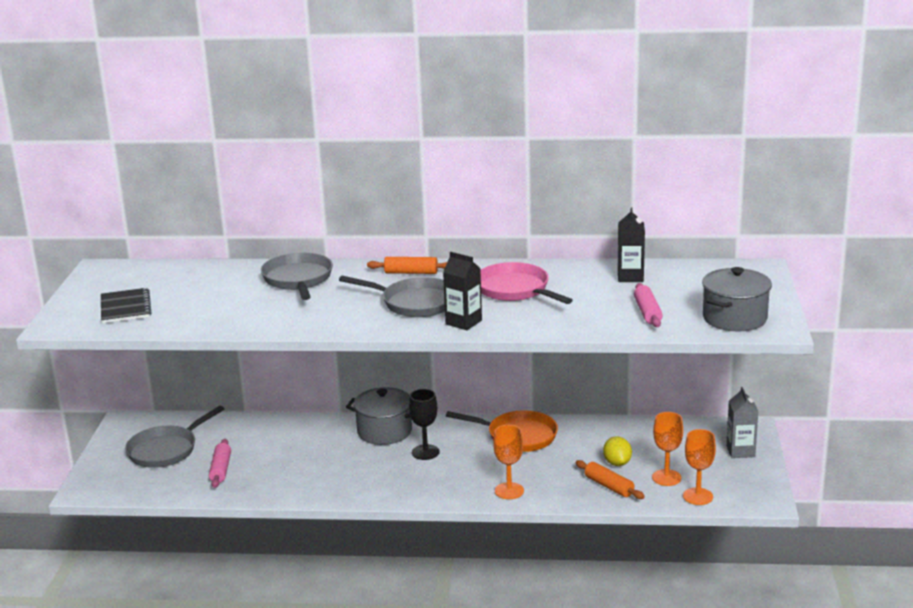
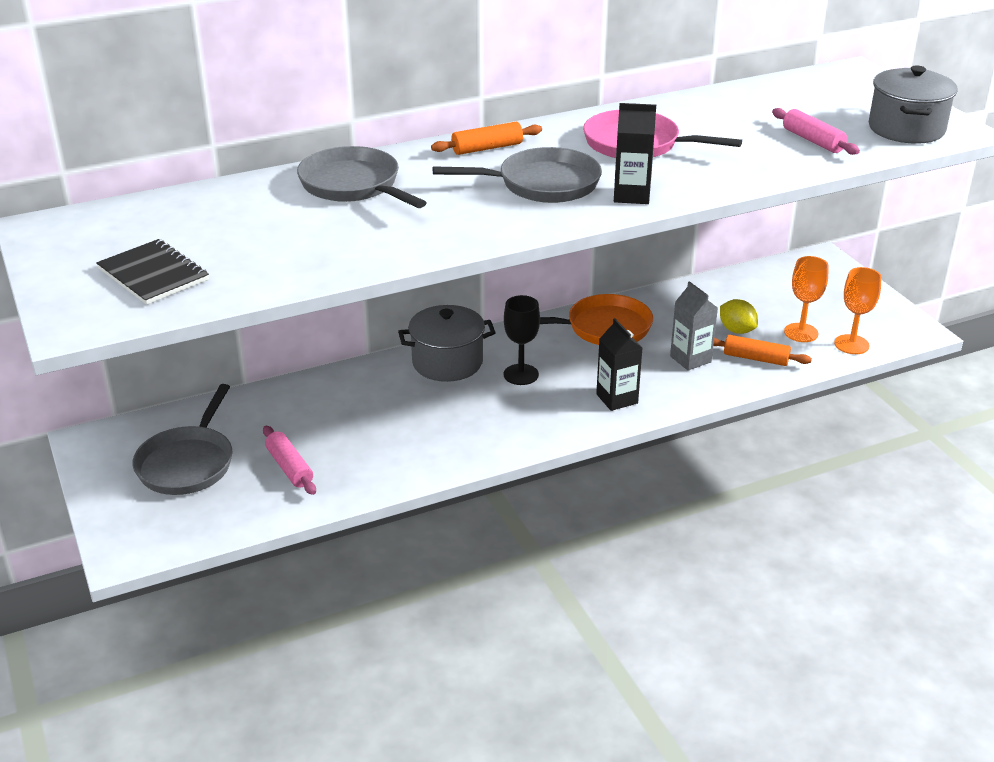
camera: 30 degrees left, 10 degrees up
orange goblet [493,425,524,499] -> none
black carton [618,208,645,282] -> black carton moved to [596,318,642,411]
grey carton [726,387,758,458] -> grey carton moved to [670,281,718,371]

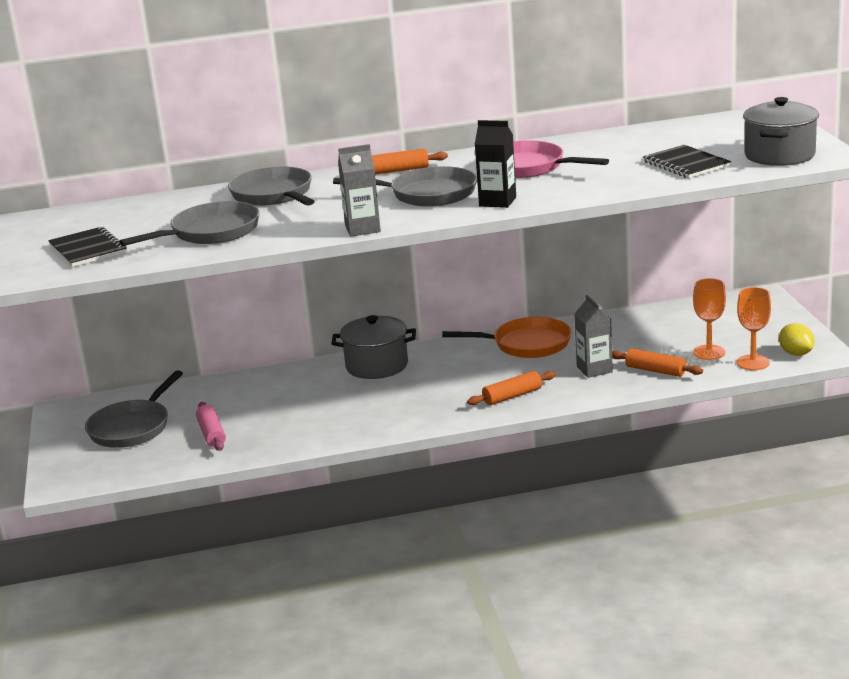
camera: 15 degrees right, 10 degrees down
black goblet [504,295,540,385] -> none
black carton [596,318,642,411] -> orange rolling pin [467,371,556,405]
yellow lemon [720,299,758,334] -> yellow lemon moved to [779,323,814,356]
pink rolling pin [772,108,860,155] -> black notebook [643,145,731,178]
none -> grey pan [119,201,260,246]
none -> grey carton [338,144,381,237]

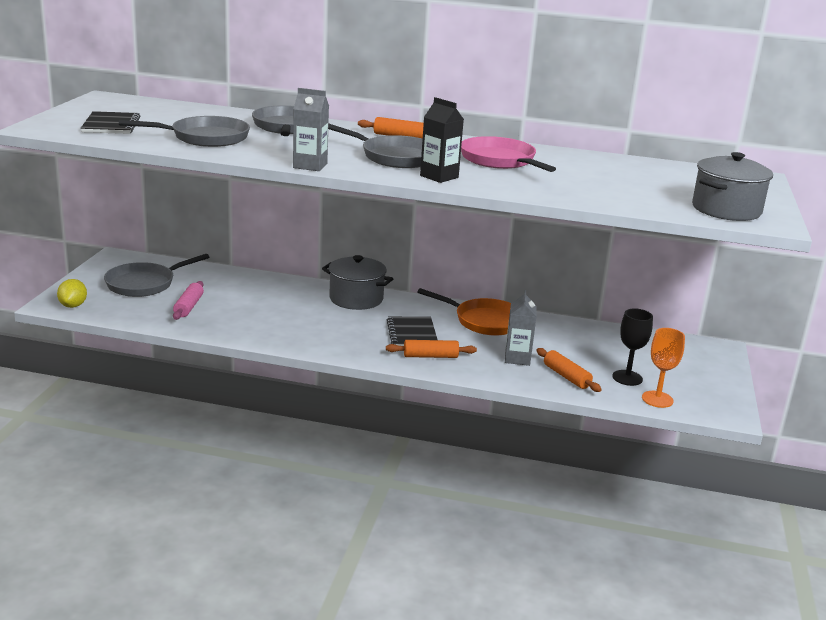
camera: 20 degrees right, 0 degrees up
black notebook [643,145,731,178] -> black notebook moved to [387,316,437,346]
orange goblet [693,278,726,360] -> black goblet [612,308,653,386]
yellow lemon [779,323,814,356] -> yellow lemon moved to [57,279,87,308]

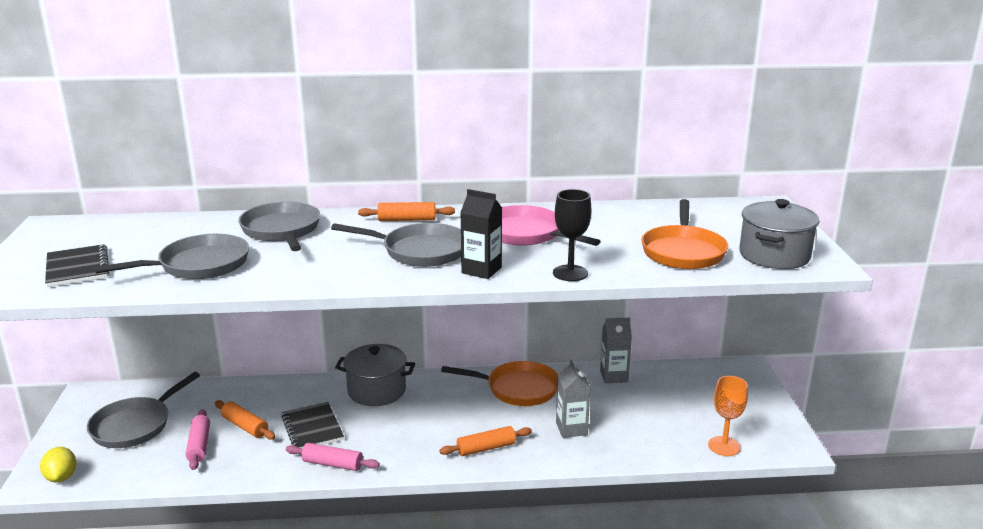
camera: 15 degrees left, 0 degrees up
grey carton [293,88,329,171] -> grey carton moved to [600,318,632,383]
black notebook [387,316,437,346] -> black notebook moved to [281,402,344,449]
orange rolling pin [536,348,602,392] -> orange rolling pin moved to [215,400,276,440]
black goblet [612,308,653,386] -> black goblet moved to [553,189,591,281]
none -> pink rolling pin [286,443,380,471]
none -> orange pan [641,199,728,269]

